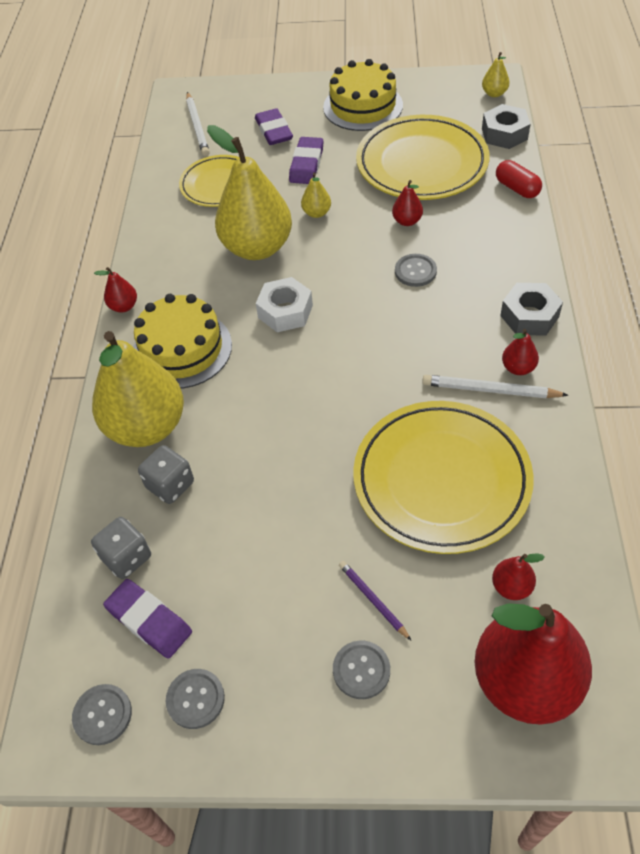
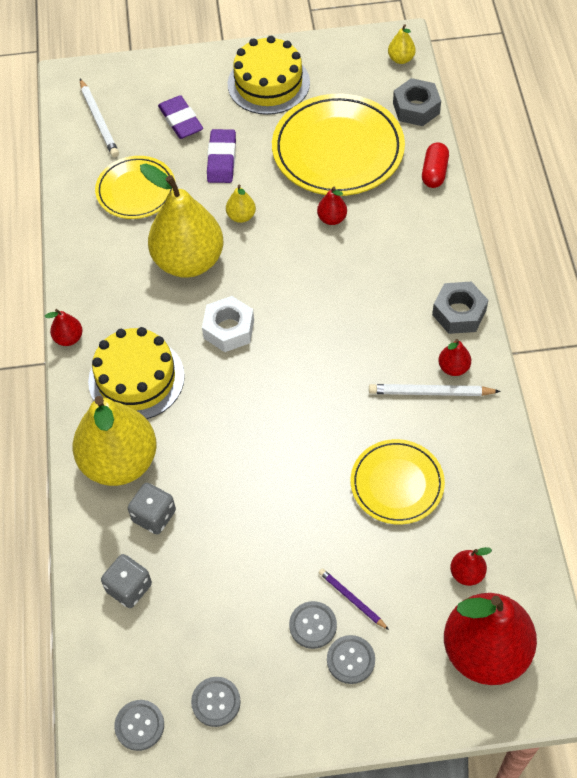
camera: 10 degrees left, 5 degrees up
purple eraser [103,579,192,659] -> none
yellow plate [353,401,534,554] -> yellow plate [351,439,445,525], size x0.60
grey button [395,254,437,287] -> grey button moved to [289,601,337,649]
red capsule [496,160,542,198] -> red capsule turned 60 degrees clockwise [422,142,449,188]

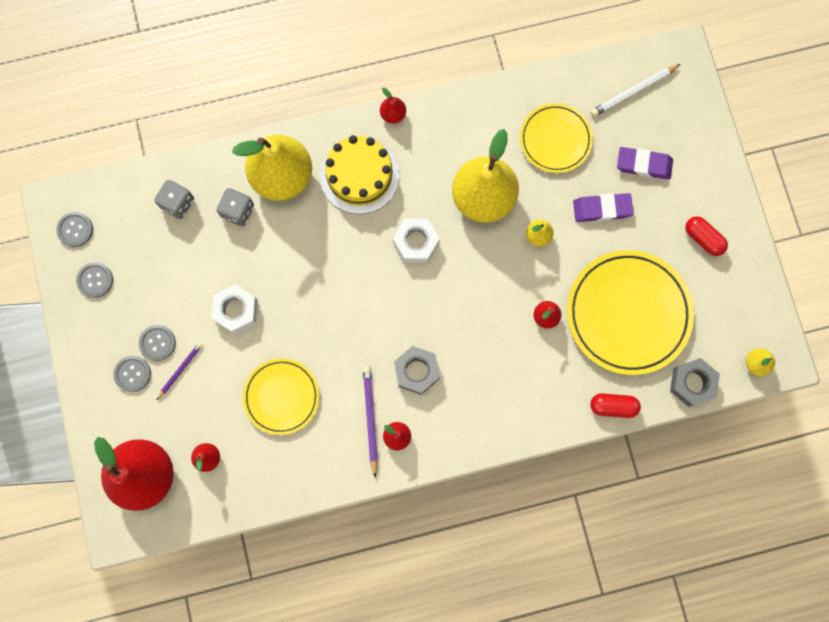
camera: 80 degrees right, 20 degrees up
purple eraser [158,95,203,139] -> purple eraser turned 45 degrees clockwise [617,147,673,180]
yellow cake [228,36,310,115] -> red capsule [685,216,728,256]
white pencil [369,384,501,396] -> purple pencil [363,365,378,477]
grey nut [432,281,488,334] -> grey nut moved to [394,346,440,395]
none -> white nut [212,284,258,334]

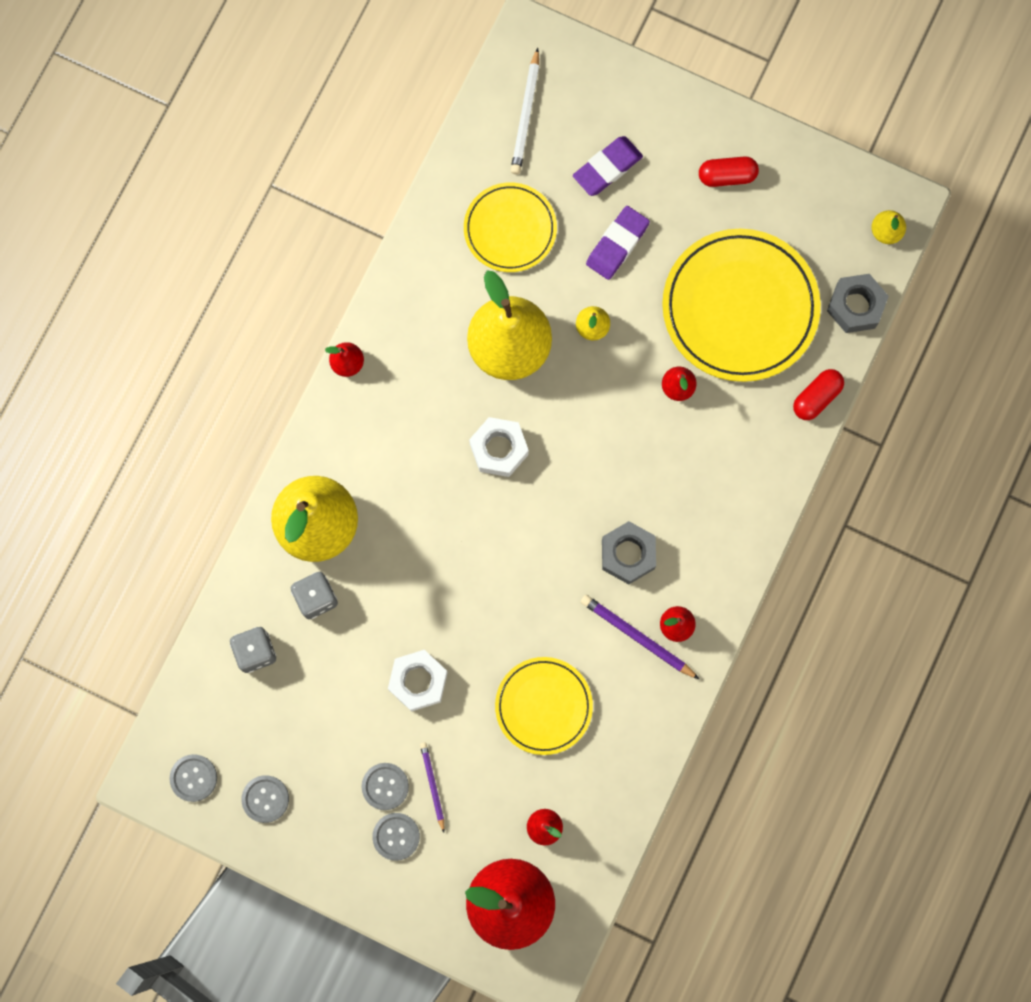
camera: 50 degrees left, 0 degrees up
yellow cake [320,135,400,214] -> none

